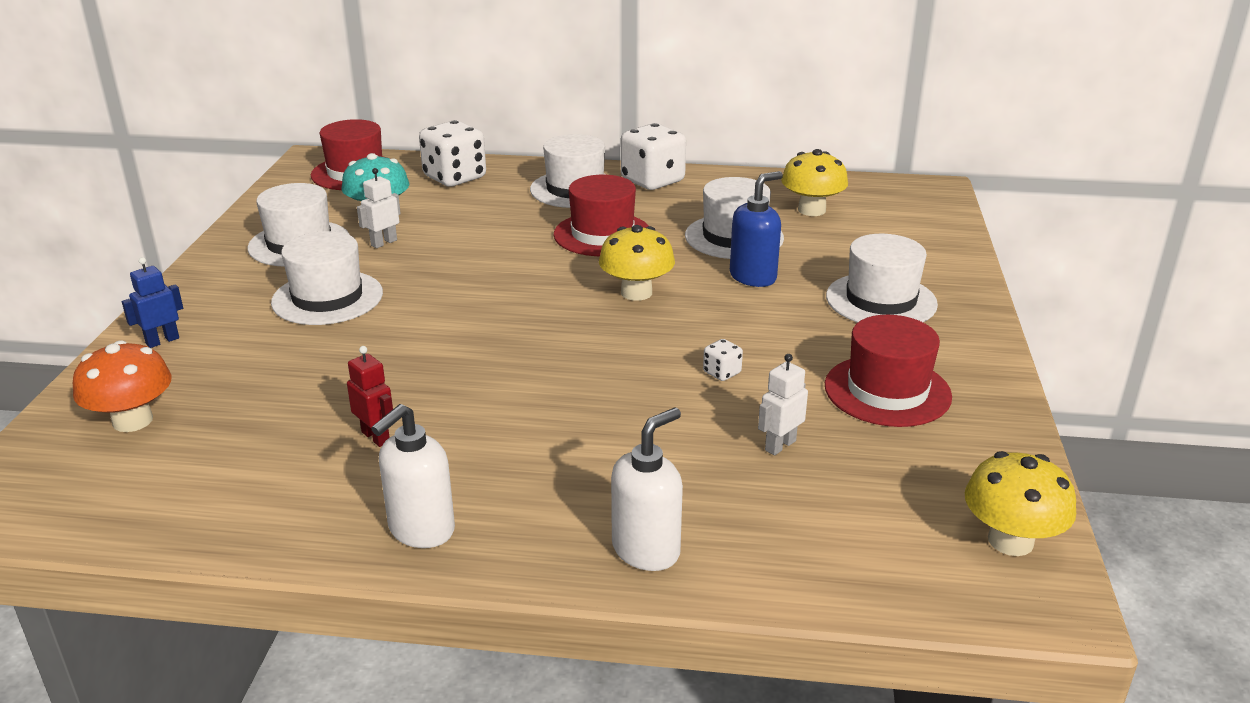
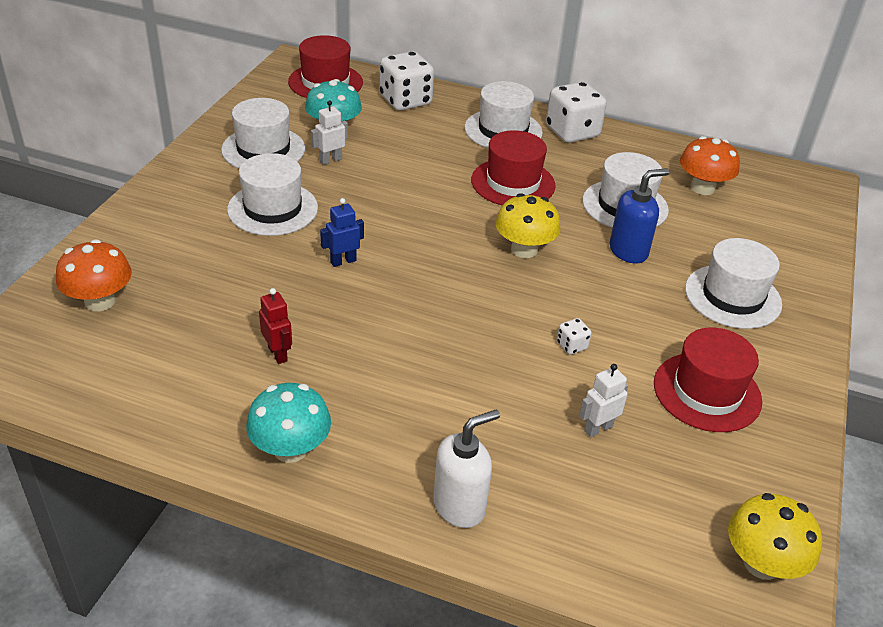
camera: 10 degrees right, 10 degrees up
blue robot [122,257,183,348] -> blue robot moved to [320,198,364,267]
white soap dispenser [371,404,455,548] -> turquoise mushroom [246,383,331,463]
yellow mushroom [781,149,848,216] -> orange mushroom [680,136,740,195]

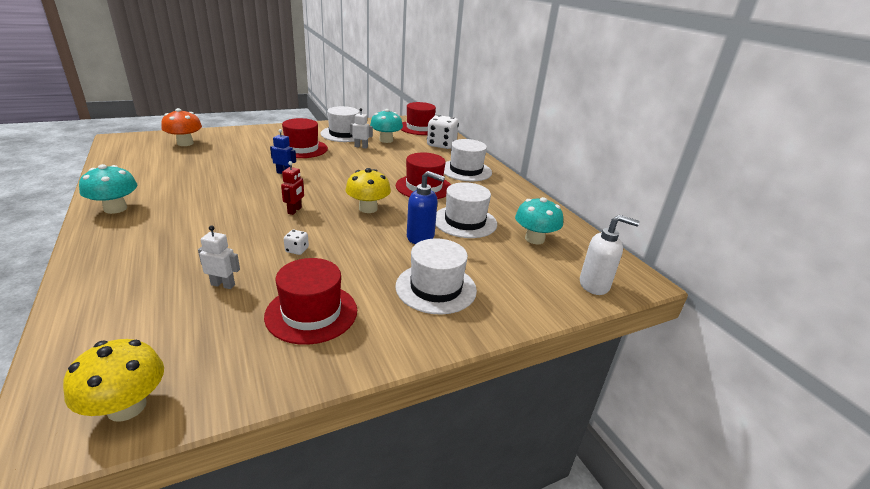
camera: 45 degrees right, 10 degrees down
white hat [227,153,318,236] -> red hat [282,118,328,158]
red robot [259,288,292,364] -> red robot moved to [281,161,304,215]
white soap dispenser [433,409,500,528] -> white soap dispenser moved to [580,215,639,295]
white dice [546,82,607,143] -> none
orange mushroom [680,136,740,195] -> turquoise mushroom [515,197,563,244]

